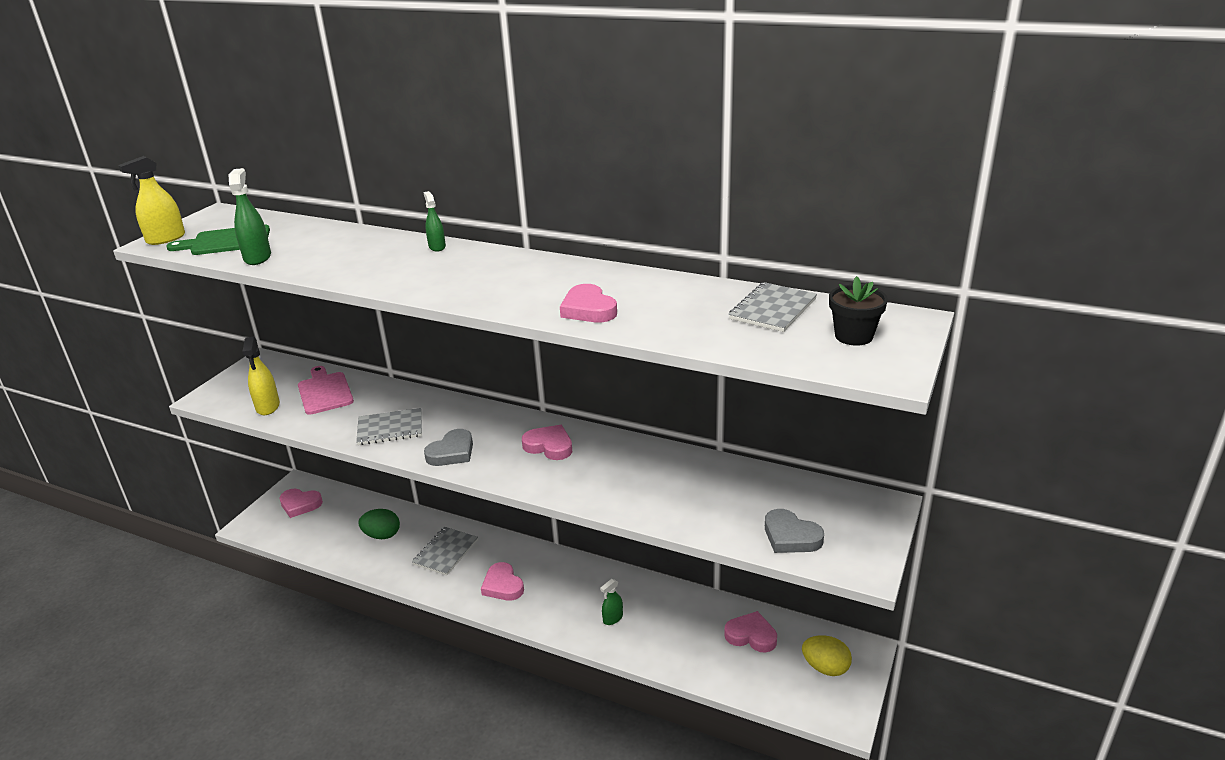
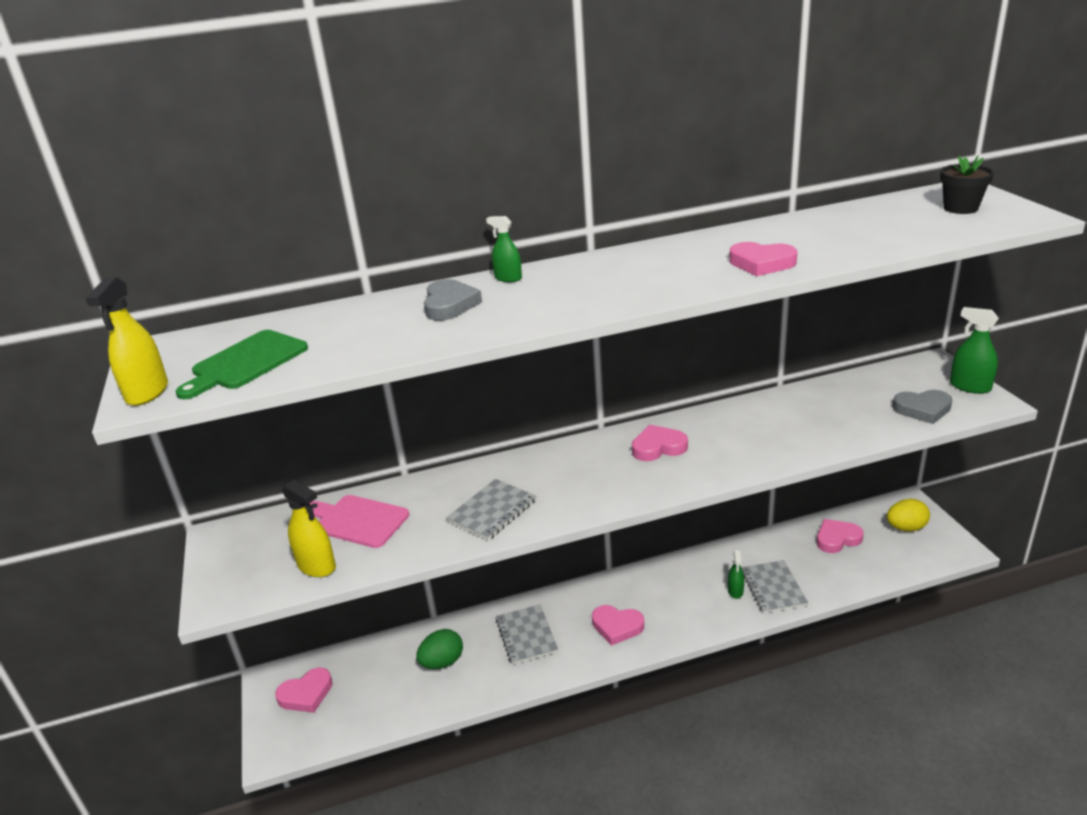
camera: 40 degrees left, 0 degrees up
green spray bottle [228,168,271,265] -> green spray bottle moved to [950,307,999,394]
grey heart [424,429,473,466] -> grey heart moved to [424,279,482,321]
grey notebook [729,282,817,332] -> grey notebook moved to [741,560,808,613]

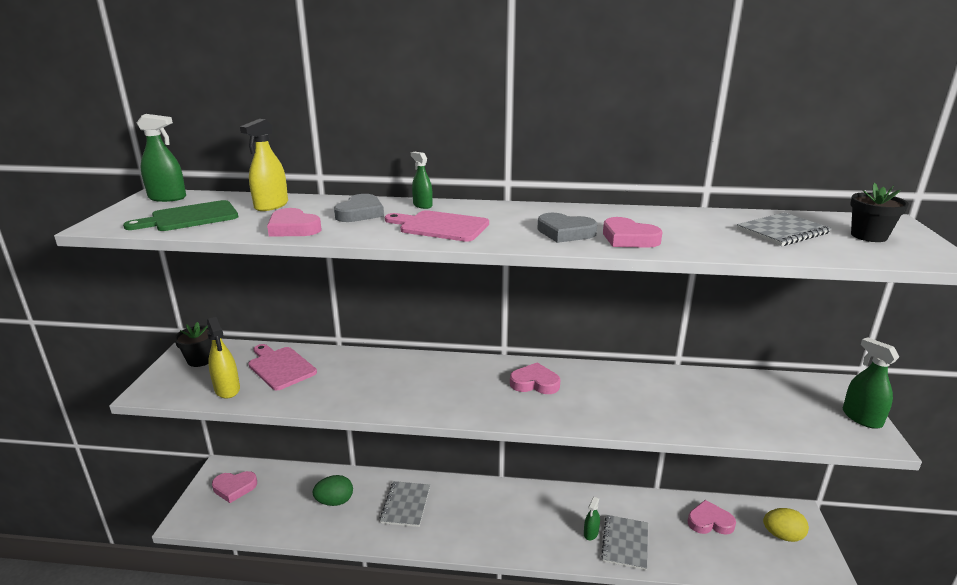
camera: 20 degrees right, 5 degrees down
yellow spray bottle [86,277,168,406] -> yellow spray bottle moved to [240,119,288,211]
grey notebook [446,479,536,540] -> grey notebook moved to [737,212,831,246]
pink heart [592,605,644,646] -> pink heart moved to [267,208,322,236]
grey heart [893,390,952,424] -> grey heart moved to [538,213,597,243]
none -> green spray bottle [137,114,186,202]
none -> black flower pot [174,322,212,367]
none -> pink cutting board [385,210,489,242]

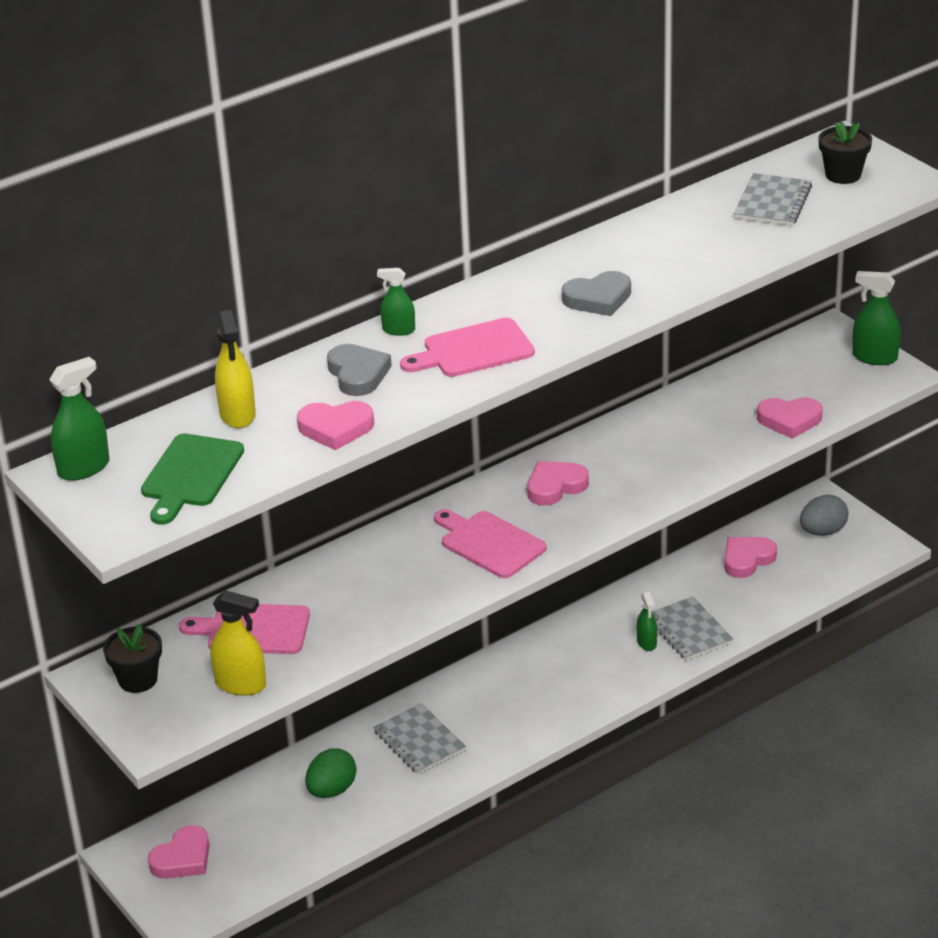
camera: 40 degrees left, 10 degrees up
pink heart [603,217,662,248] -> pink heart moved to [757,397,823,439]
yellow egg [763,508,809,542] -> grey egg [800,495,849,536]
none -> pink cutting board [434,509,546,578]

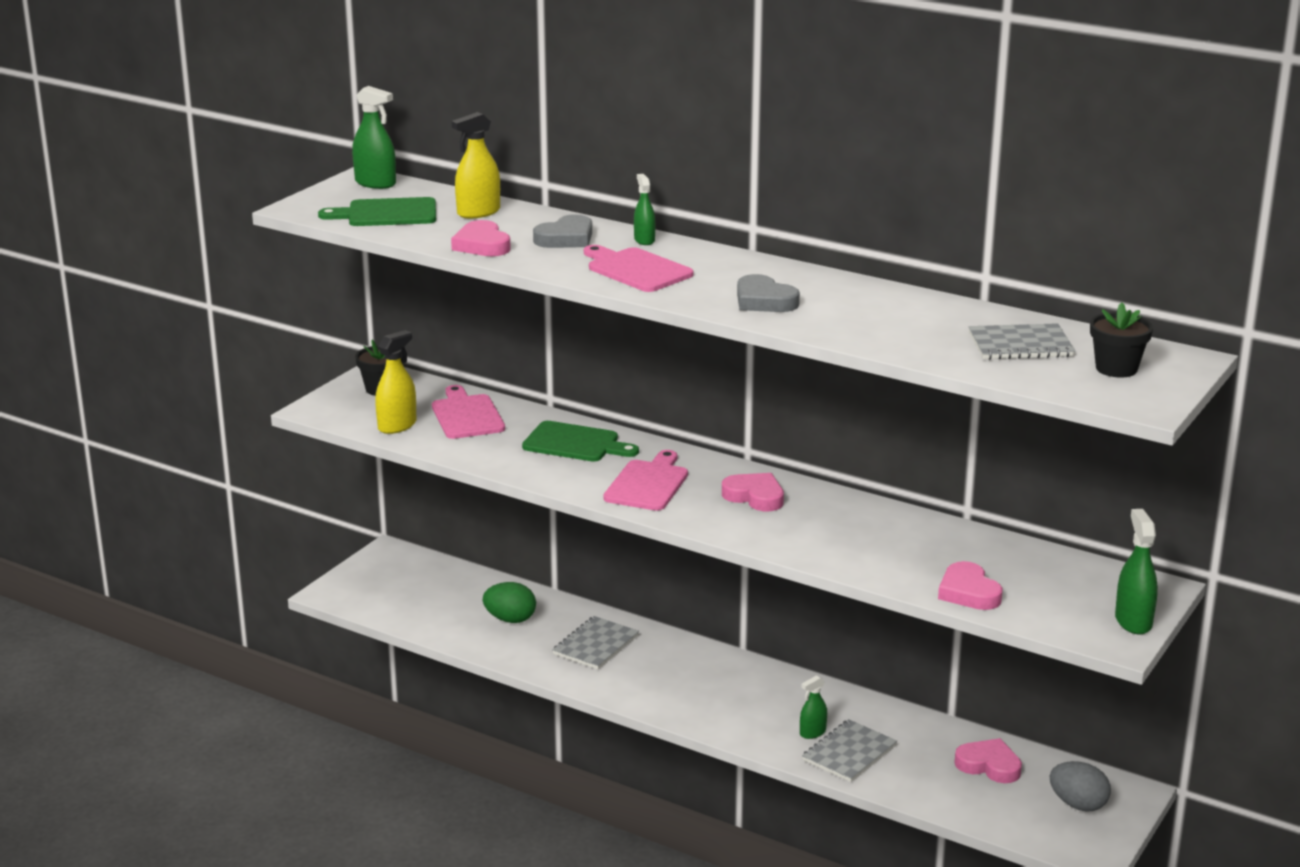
camera: 65 degrees right, 10 degrees down
pink heart [148,825,209,879] -> none
yellow spray bottle [210,590,266,696] -> yellow spray bottle turned 135 degrees counterclockwise [375,330,417,434]
none -> green cutting board [522,421,639,462]

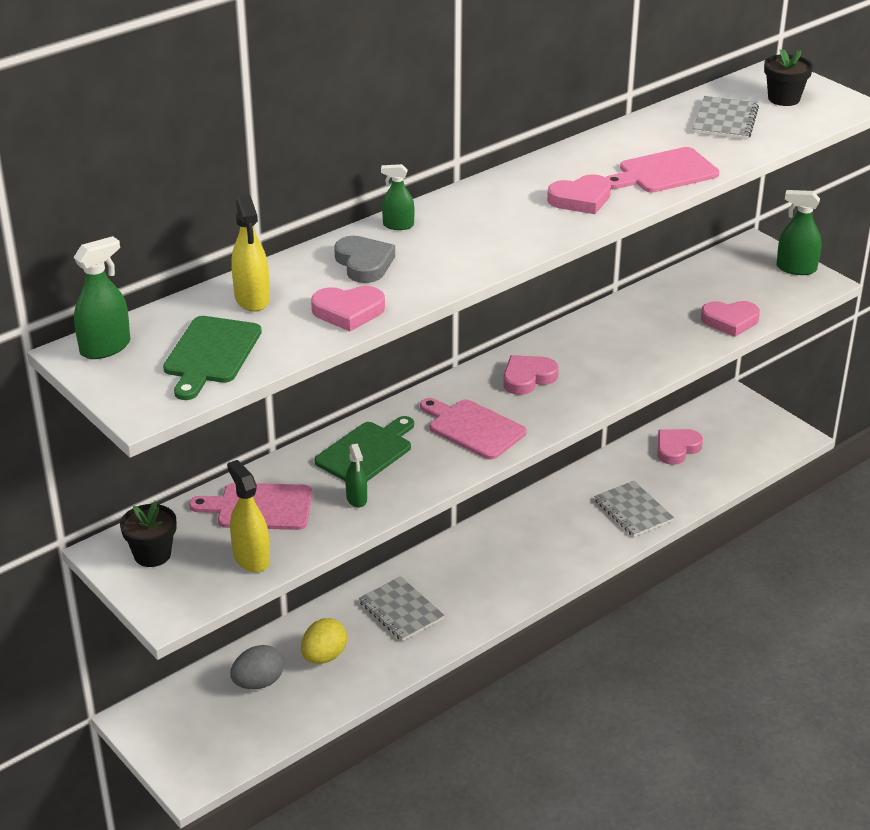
camera: 70 degrees left, 10 degrees up
green egg [483,582,536,623] -> yellow egg [301,618,347,664]
pink cutting board [584,245,693,292] -> pink cutting board moved to [605,147,719,193]
grey heart [737,274,800,312] -> pink heart [547,174,611,214]
green spray bottle [800,675,827,739] -> green spray bottle moved to [345,444,367,508]
grey egg [1050,761,1111,812] -> grey egg moved to [230,645,284,689]

